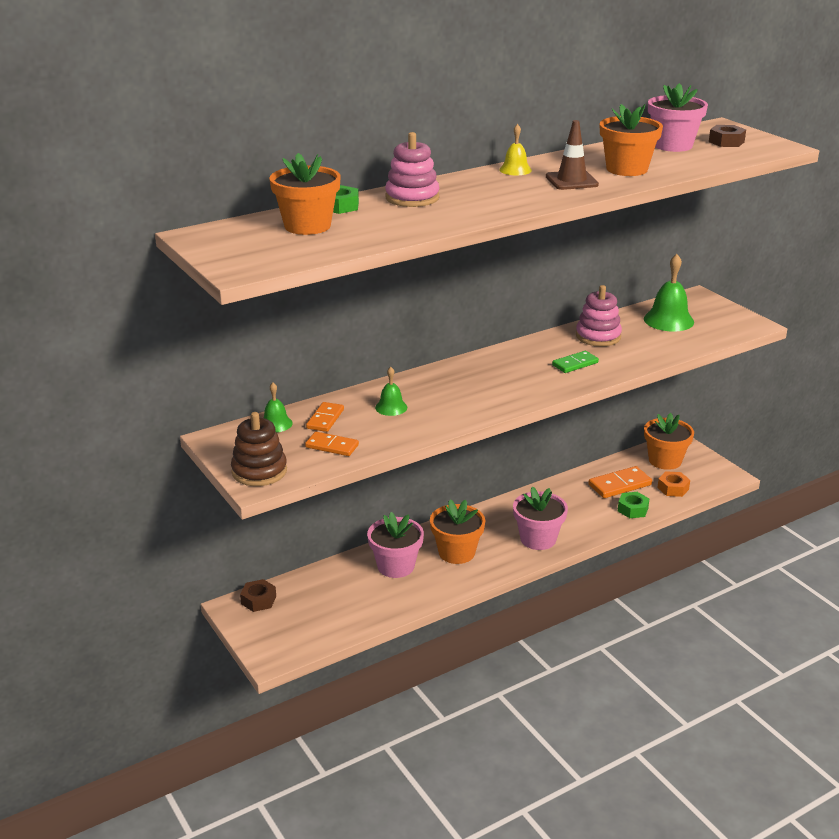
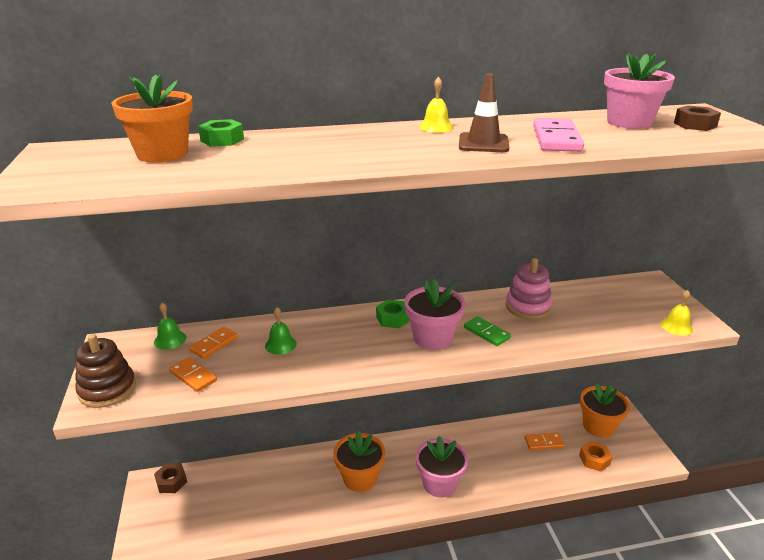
camera: 20 degrees right, 0 degrees up
pink flower pot [367,512,424,578] -> pink flower pot moved to [404,279,465,350]
pink stacking toy [385,132,439,207] -> none
green domino [552,351,599,373] -> green domino turned 60 degrees clockwise [464,316,511,346]
orange domino [588,466,652,498] -> orange domino [524,432,565,450], size x0.65
orange flower pot [600,104,663,176] -> pink domino [533,118,584,152]
green nut [618,492,649,518] -> green nut moved to [376,300,410,328]
green bell [644,254,694,332] -> none
none -> yellow bell [660,290,693,336]

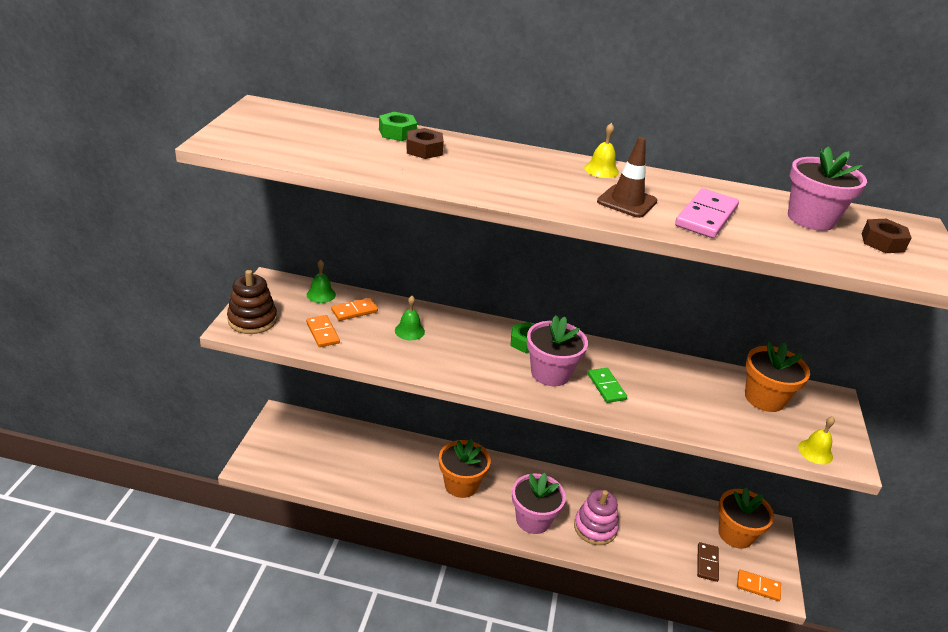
camera: 20 degrees right, 5 degrees up
orange flower pot [112,74,193,163] -> orange flower pot moved to [745,342,810,412]
brown nut [154,463,187,493] -> brown nut moved to [406,128,444,159]
pink stacking toy [505,258,552,319] -> pink stacking toy moved to [574,490,619,545]
orange domino [524,432,565,450] -> orange domino moved to [737,570,781,601]
orange nut [579,441,612,472] -> brown domino [697,542,719,582]

